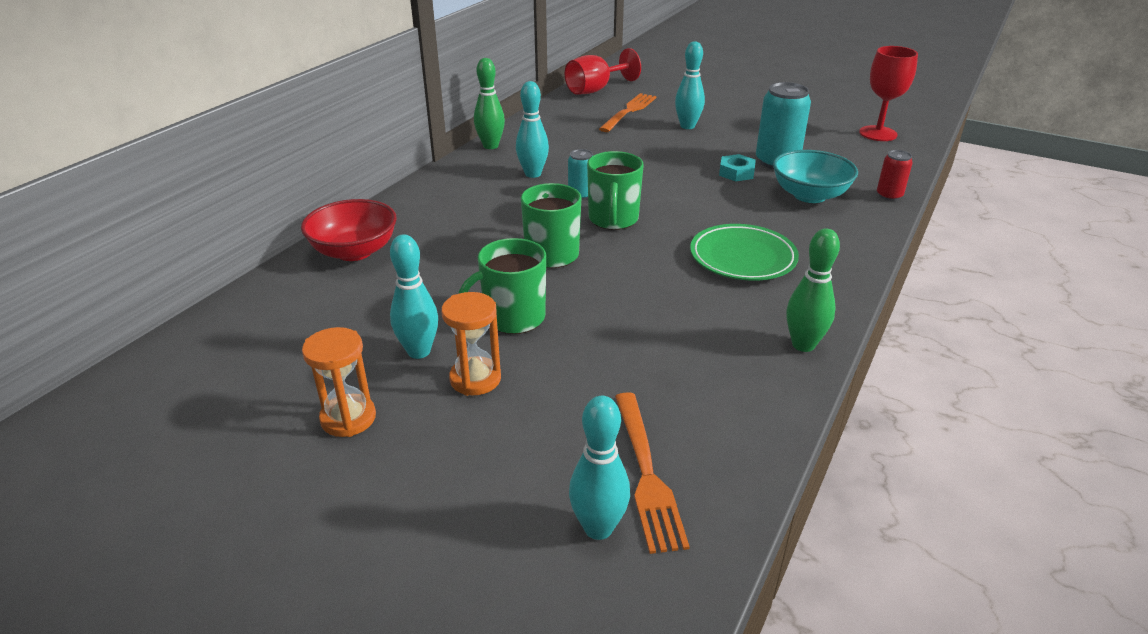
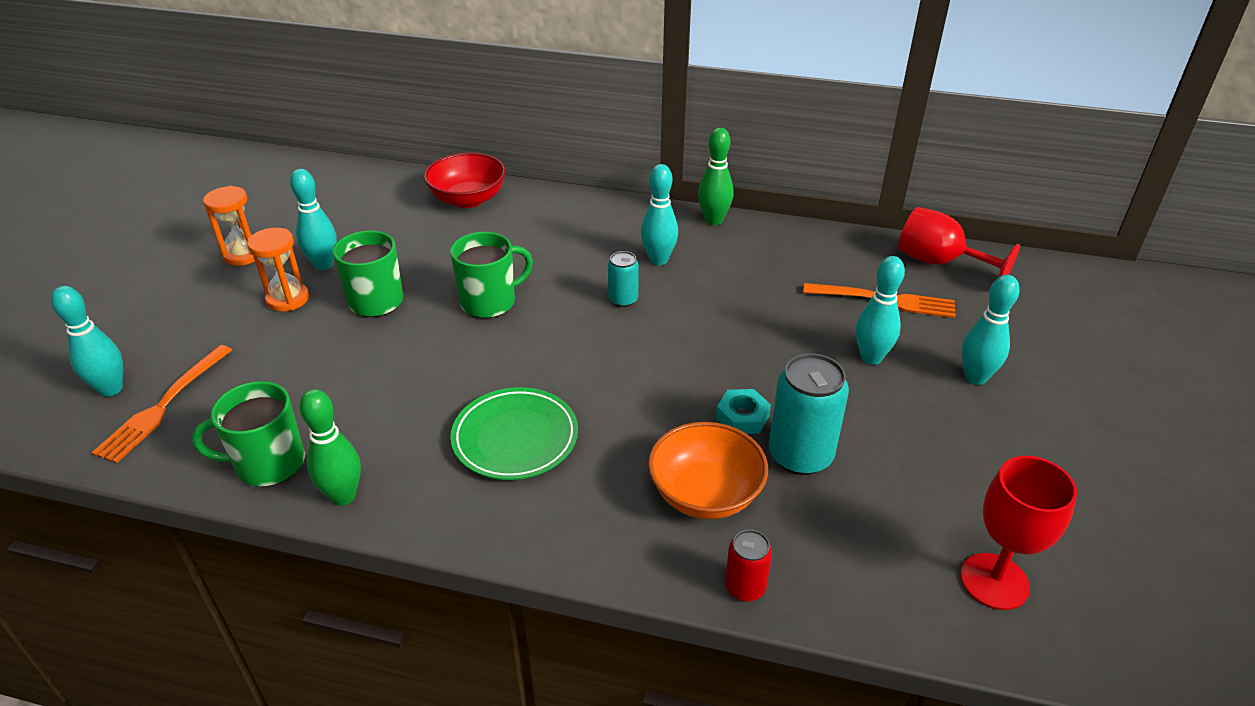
camera: 75 degrees right, 5 degrees up
green mug [587,151,644,230] -> green mug moved to [192,381,305,487]
orange fork [615,392,690,554] -> orange fork turned 45 degrees counterclockwise [91,345,232,463]
turquoise bowl [773,150,858,203] -> orange bowl [648,422,768,519]
none -> turquoise bowling pin [962,275,1019,385]

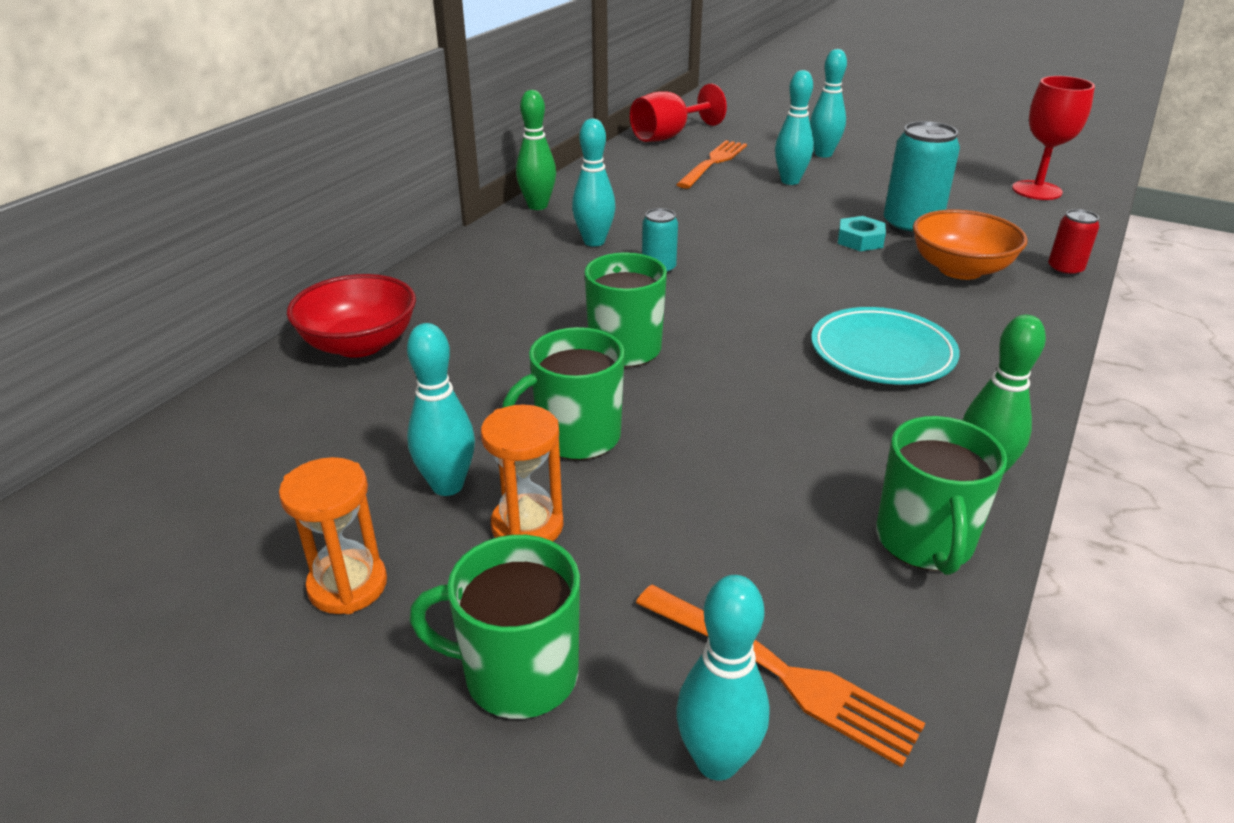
camera: 75 degrees left, 5 degrees down
green plate [451,387,578,480] -> turquoise plate [811,307,960,385]
none -> green mug [409,535,580,719]

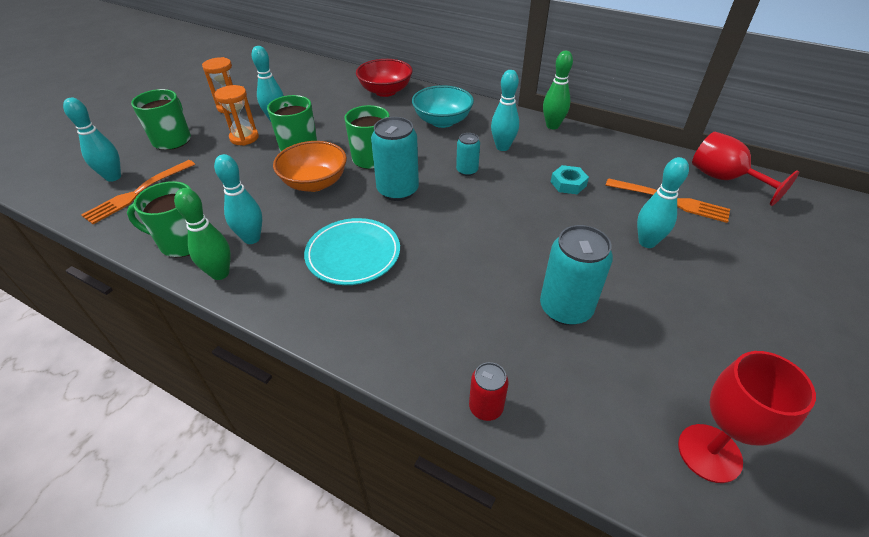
camera: 90 degrees right, 10 degrees up
turquoise bowling pin [810,49,847,158] -> turquoise bowling pin moved to [214,154,262,244]
turquoise nut [838,216,886,251] -> turquoise nut moved to [551,165,589,194]
orange bowl [913,209,1028,280] -> orange bowl moved to [273,141,347,192]
none -> turquoise can [371,117,419,201]
none -> turquoise bowl [412,85,474,128]

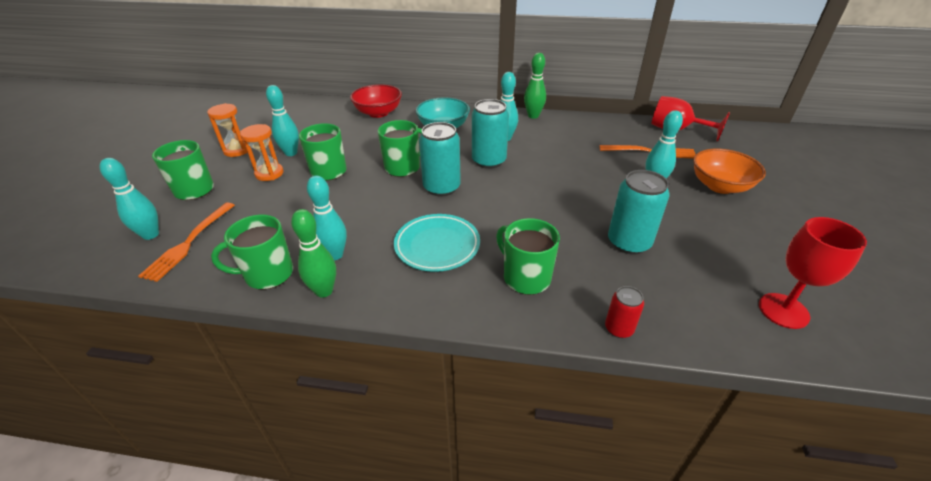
camera: 20 degrees left, 5 degrees down
orange bowl [273,141,347,192] -> orange bowl moved to [693,149,766,194]
turquoise can [456,133,480,176] -> turquoise can [472,99,509,169], size x1.82
turquoise nut [551,165,589,194] -> none
none -> green mug [496,218,560,295]

